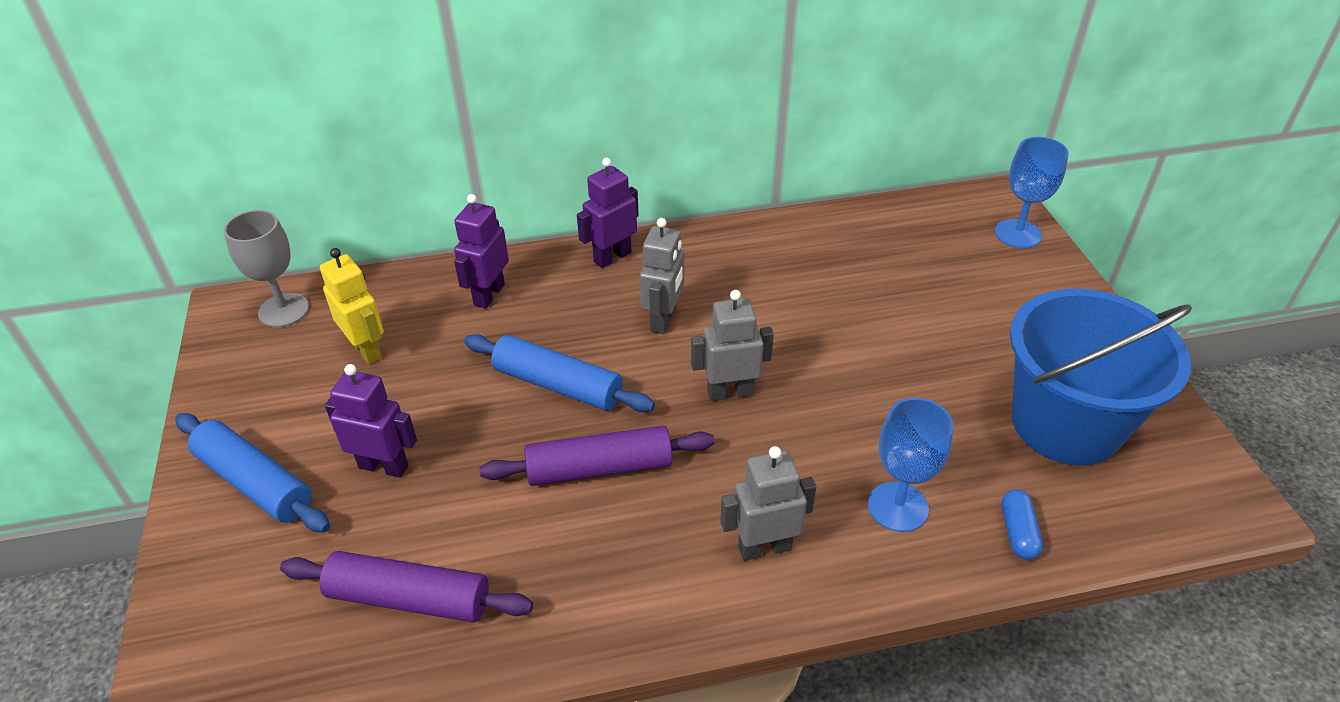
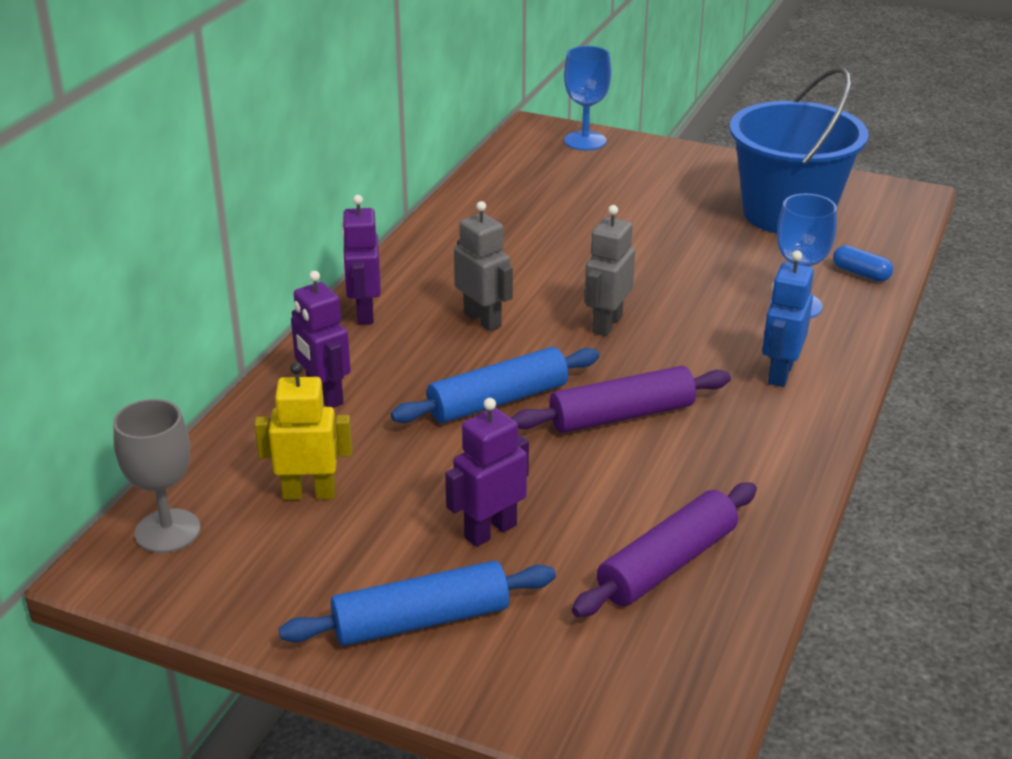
camera: 55 degrees left, 10 degrees down
purple rolling pin [479,425,715,486] -> purple rolling pin turned 45 degrees clockwise [511,366,731,433]
grey robot [720,446,816,561] -> blue robot [762,250,814,387]

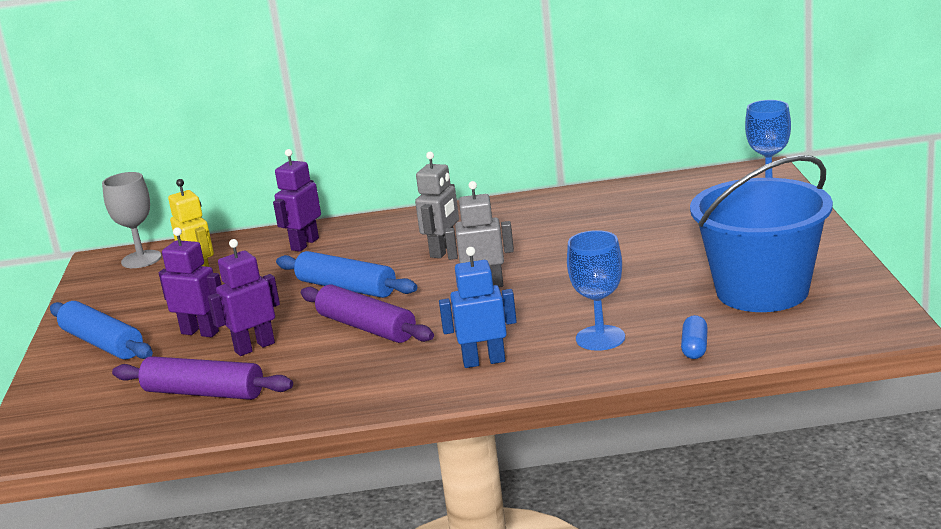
camera: 65 degrees right, 10 degrees down
purple robot [342,195,381,325] -> purple robot moved to [208,239,280,356]

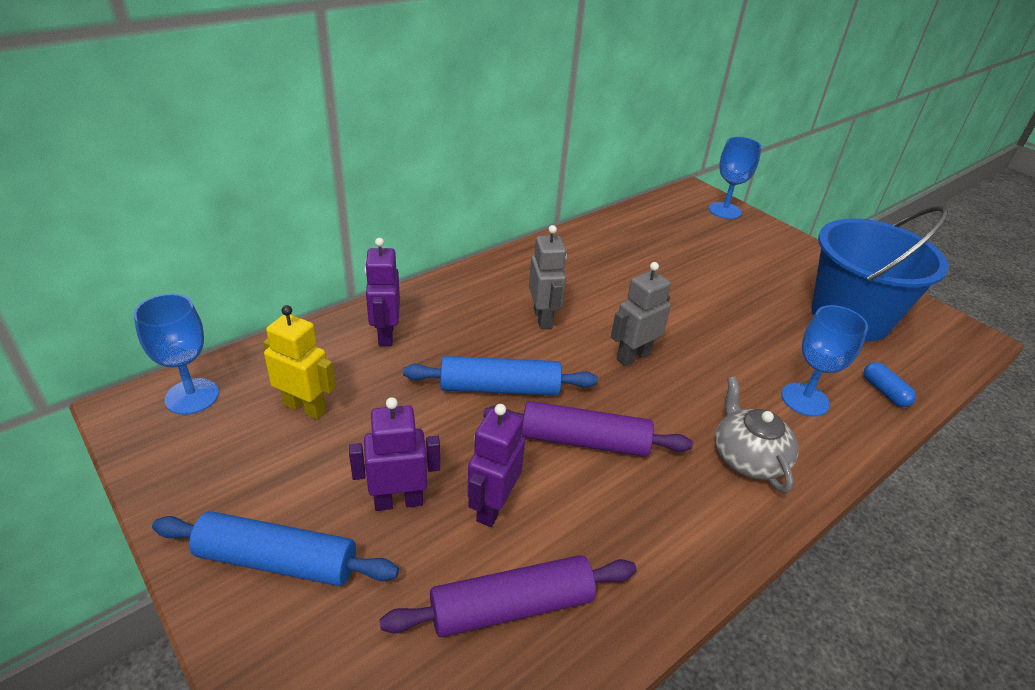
camera: 40 degrees left, 15 degrees up
grey goblet [102,172,162,268] -> blue goblet [134,294,219,415]
blue robot [439,247,517,368] -> grey teapot [715,376,799,493]

